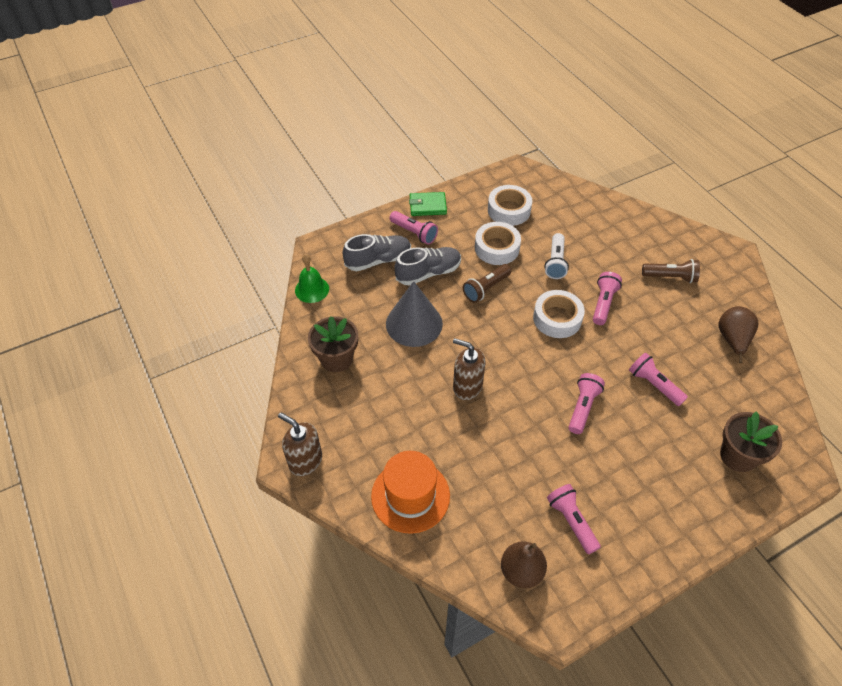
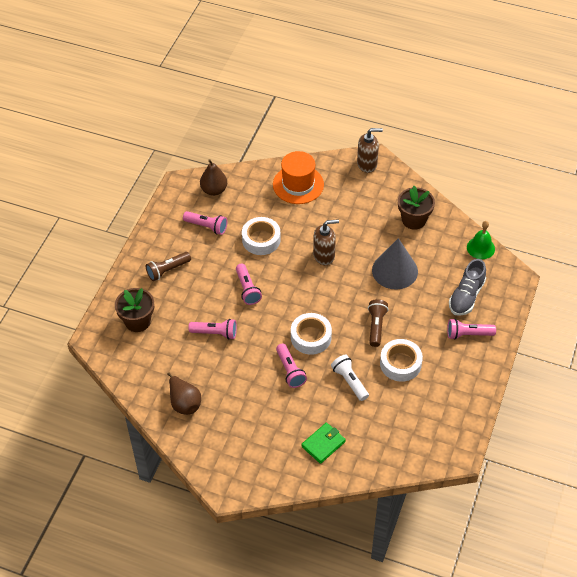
camera: 140 degrees right, 0 degrees up
grey shoe [394,247,461,285] -> none
green wallet [409,192,447,216] -> green wallet moved to [301,423,346,464]
white tape [488,185,532,226] -> white tape moved to [242,217,281,255]
brown flashlight [642,259,700,283] -> brown flashlight moved to [146,252,191,281]

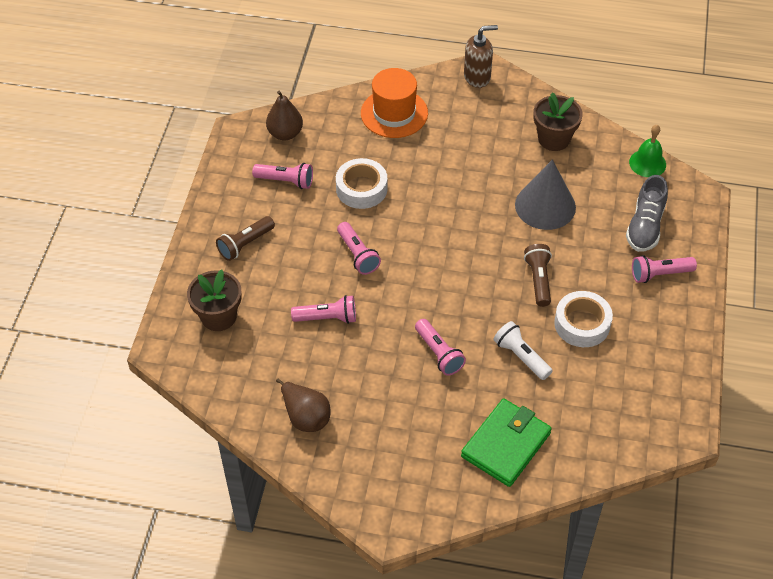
camera: 10 degrees left, 0 degrees up
white tape [291,313,332,355] -> none
green wallet [301,423,346,464] -> green wallet [461,399,552,487], size x1.56
brown soap dispenser [313,219,339,265] -> none

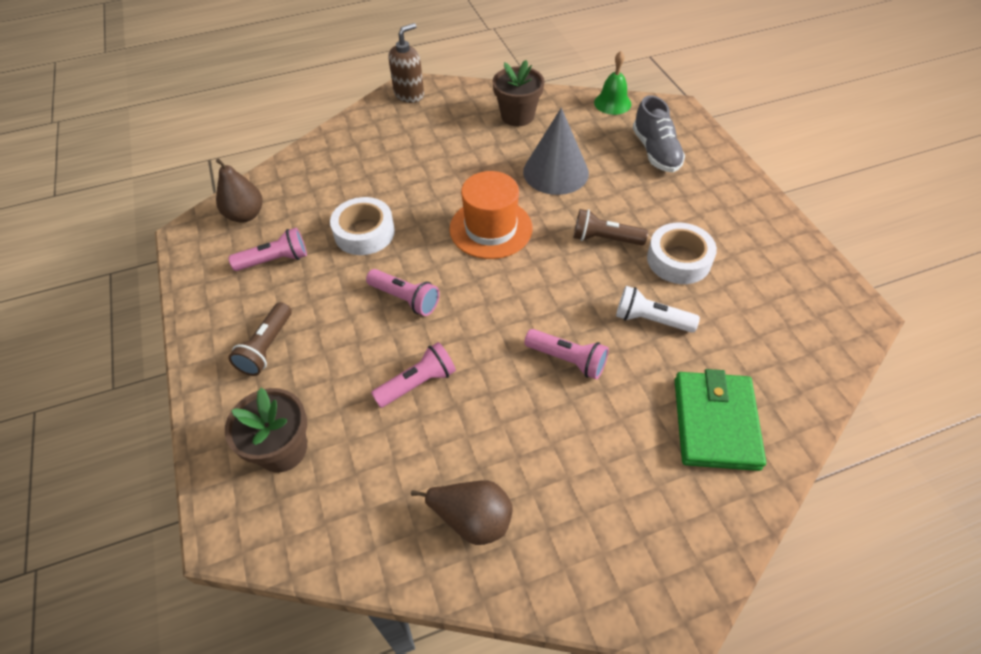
camera: 30 degrees left, 0 degrees up
orange hat [361,68,428,138] -> orange hat moved to [450,171,532,259]
brown flashlight [524,244,552,307] -> brown flashlight turned 45 degrees counterclockwise [574,209,648,245]
pink flashlight [632,255,697,283] -> none

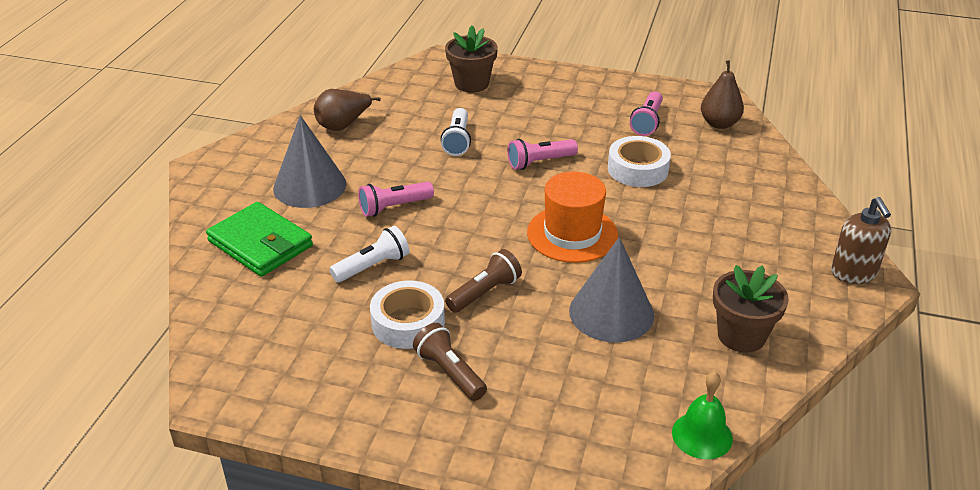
camera: 125 degrees right, 15 degrees down
brown flashlight [228,302,292,376] -> brown flashlight moved to [413,323,487,401]
pink flashlight [371,342,456,408] -> white flashlight [441,108,471,156]
grey shoe [633,96,685,172] -> none
none -> grey cone [273,115,346,208]

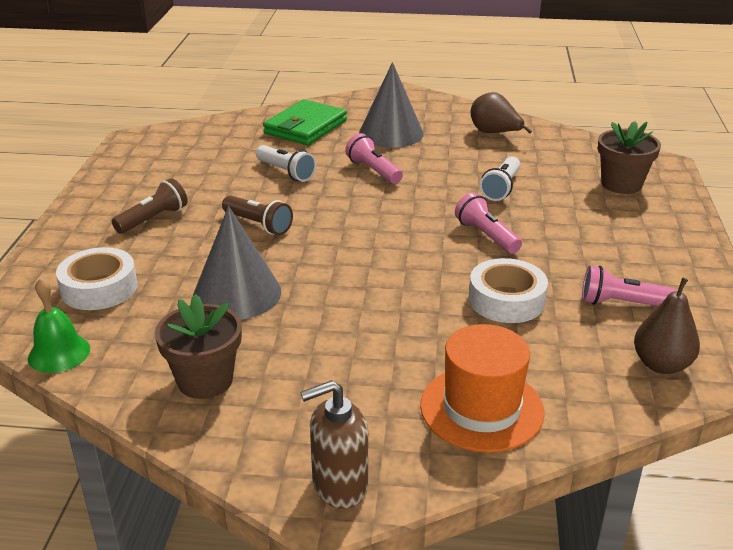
camera: 80 degrees right, 5 degrees down
white tape [370,280,445,349] -> white tape moved to [56,247,138,310]
white flashlight [441,108,471,156] -> white flashlight turned 60 degrees counterclockwise [480,156,521,201]
orange hat [527,172,618,263] -> orange hat moved to [420,324,545,453]

